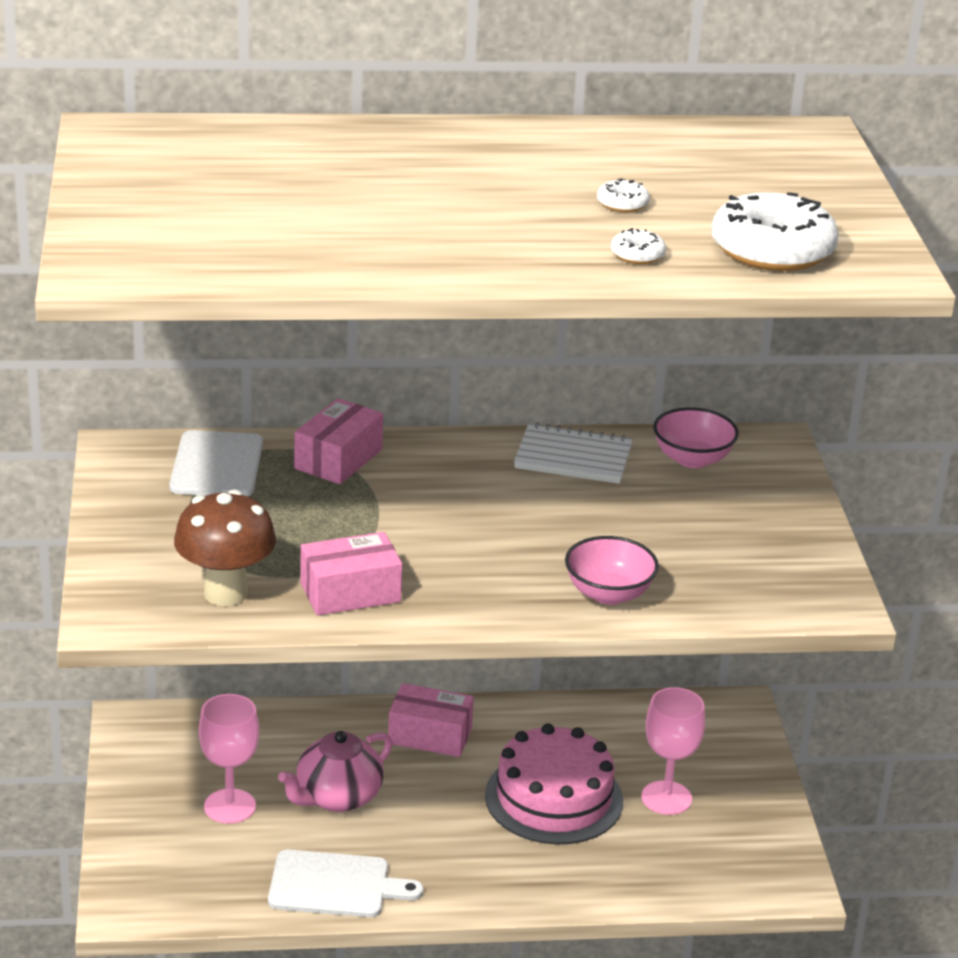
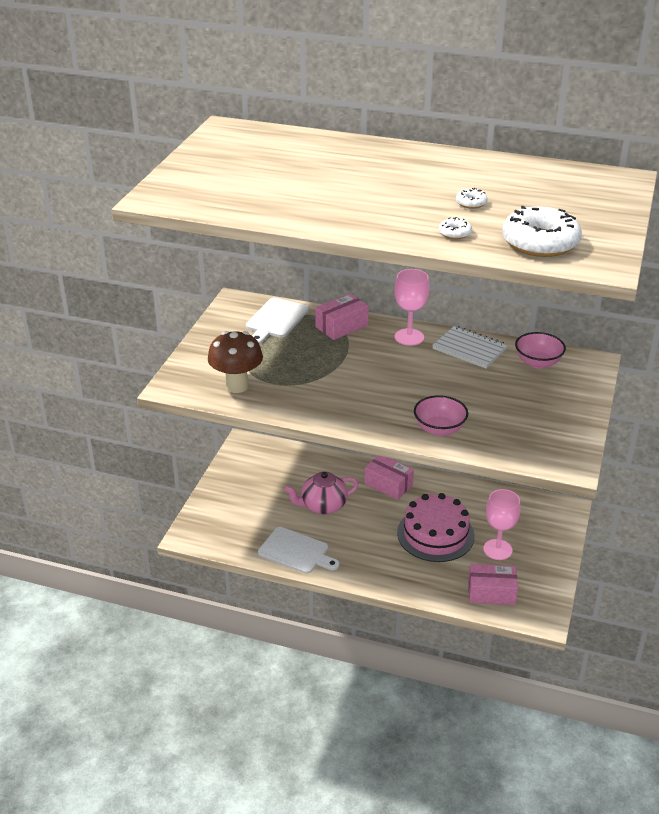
camera: 25 degrees right, 5 degrees up
pink goblet [199,694,259,824] -> pink goblet moved to [394,269,430,346]
pink box [300,532,402,615] -> pink box moved to [468,564,518,605]

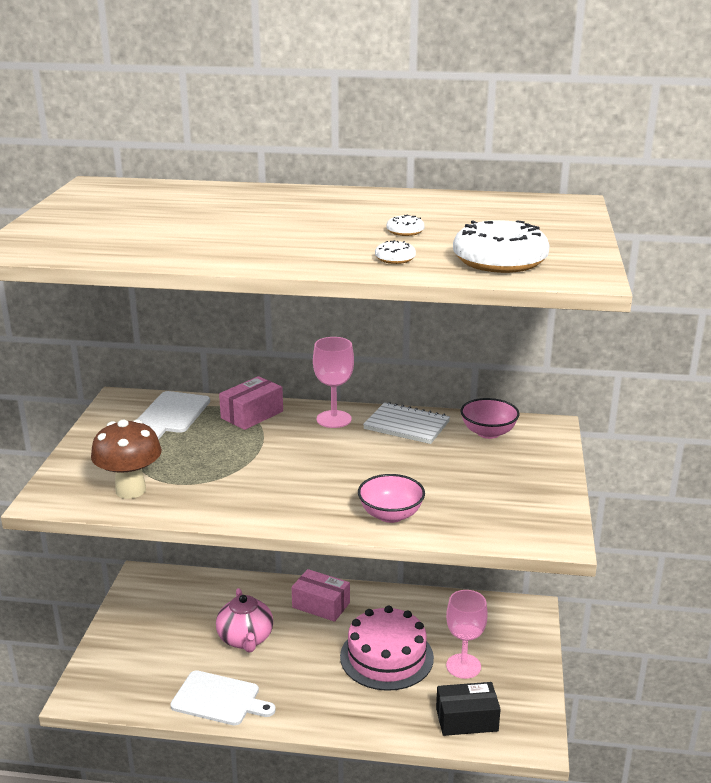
camera: 10 degrees left, 10 degrees down
pink teapot [284,472,359,515] -> pink teapot turned 75 degrees counterclockwise [216,588,273,652]
pink box [468,564,518,605] -> black box [436,682,501,736]

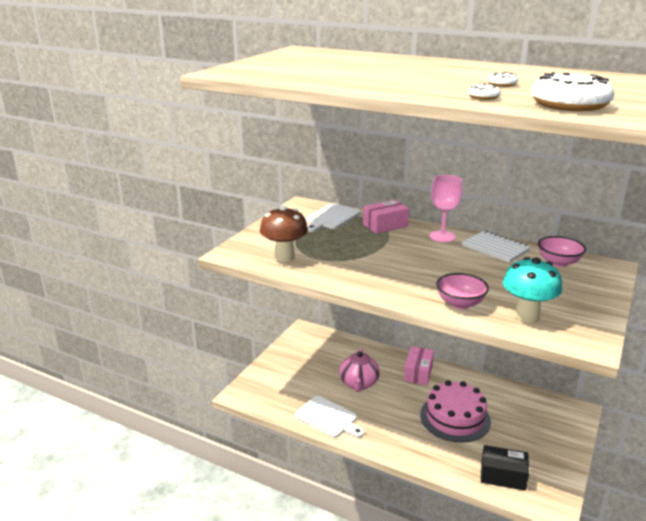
camera: 20 degrees right, 0 degrees up
pink box [292,569,350,622] -> pink box turned 60 degrees clockwise [404,346,434,385]
pink goblet [446,590,488,679] -> none
none -> turquoise mushroom [503,257,562,323]

